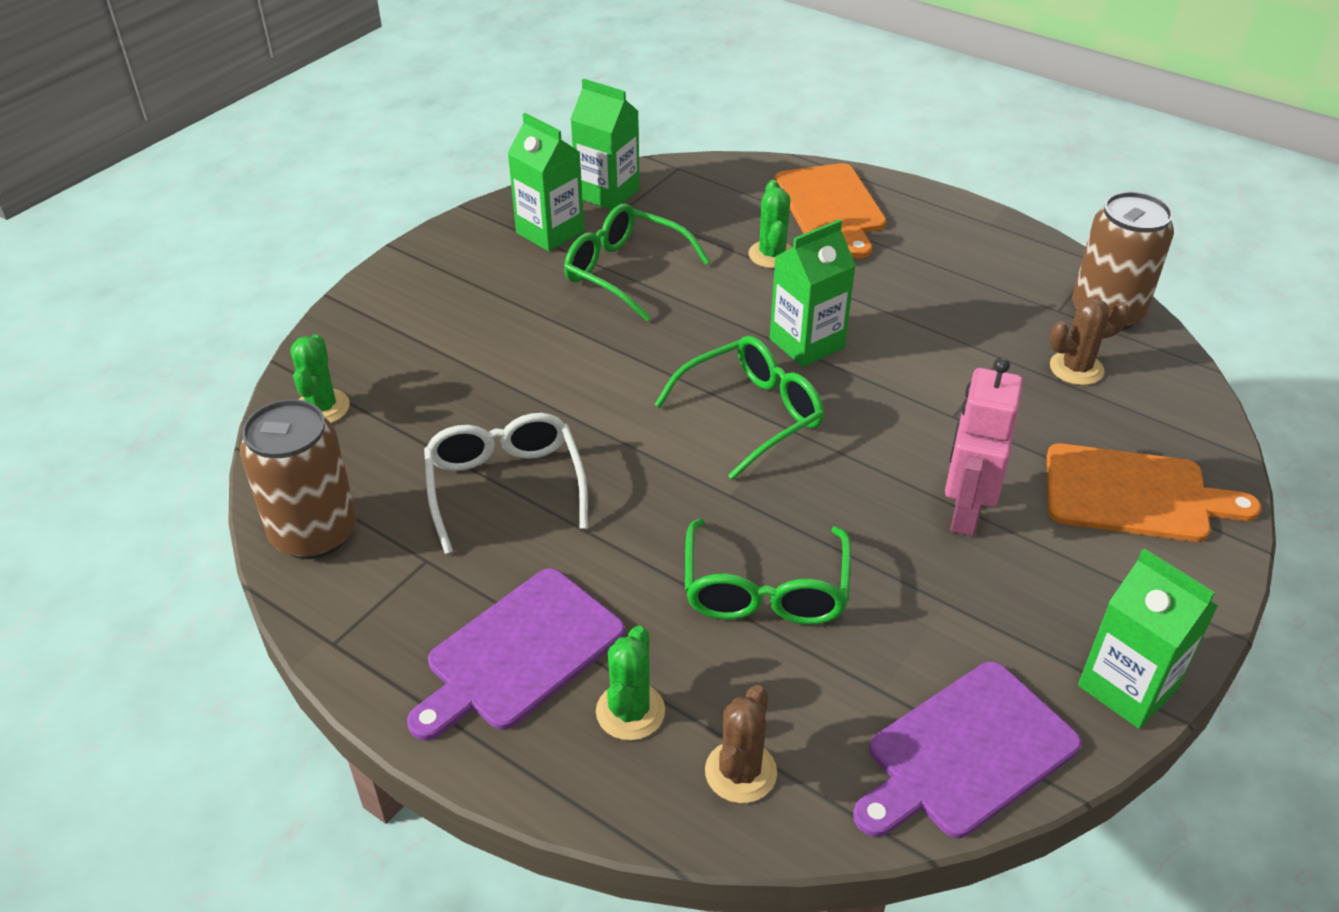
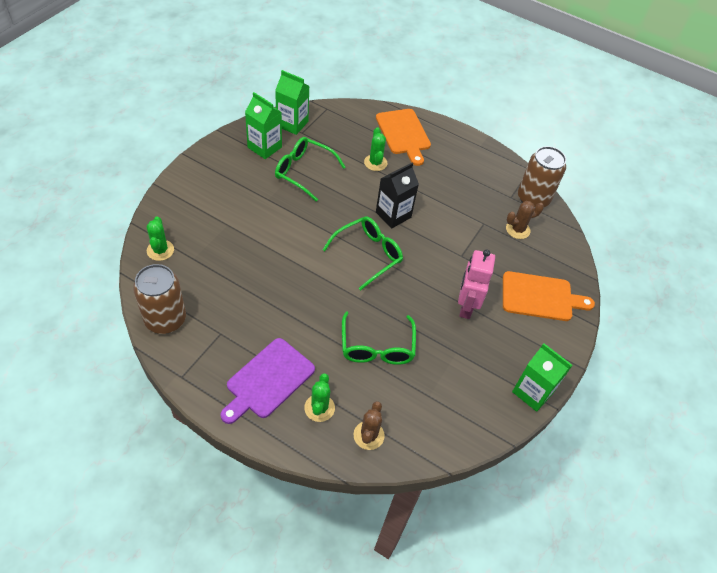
camera: 10 degrees left, 10 degrees up
white glasses [424,413,588,554] -> none
green carton [770,219,856,367] -> black carton [376,163,419,228]
purple cutting board [853,662,1081,838] -> none

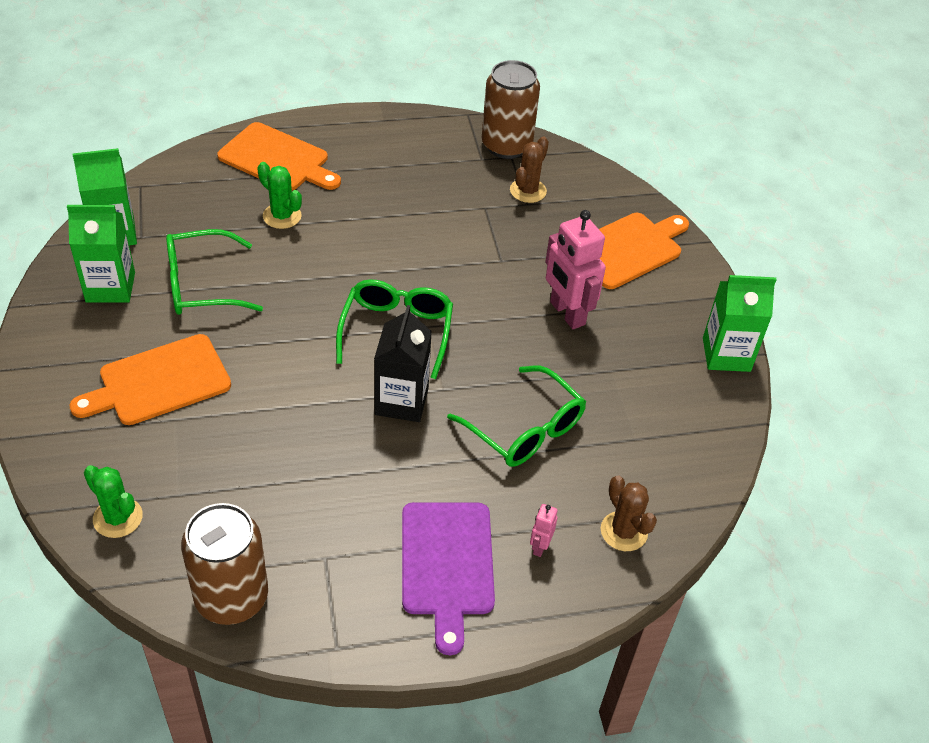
camera: 40 degrees left, 5 degrees down
green cactus [304,373,335,422] -> pink robot [530,504,558,557]
black carton [376,163,419,228] -> black carton moved to [374,305,432,422]
none -> orange cutting board [69,334,231,425]

